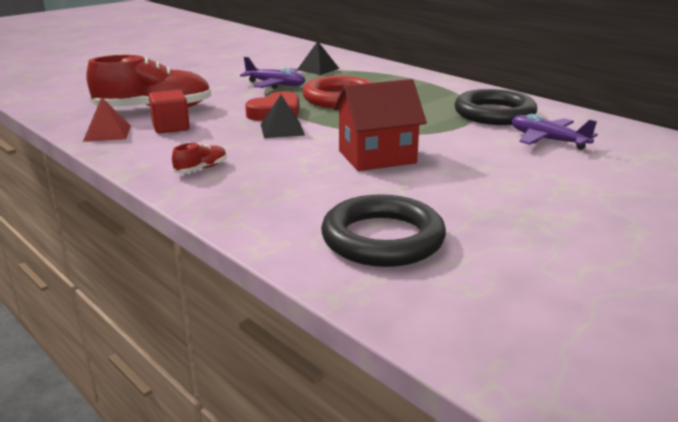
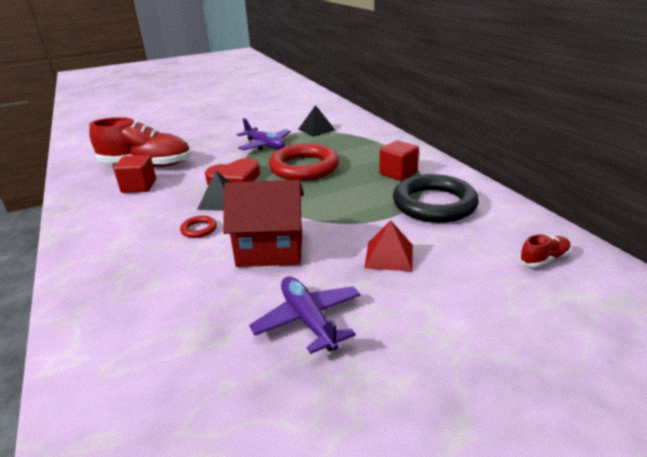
camera: 20 degrees right, 5 degrees up
red pyramid [83,97,131,142] -> red pyramid moved to [364,220,413,272]
red shoe [172,142,227,173] -> red shoe moved to [519,234,571,267]
black ring [321,194,446,267] -> none
purple plane [512,114,598,150] -> purple plane moved to [249,277,360,354]
none -> red ring [180,216,217,238]
none -> red cube [379,140,419,181]

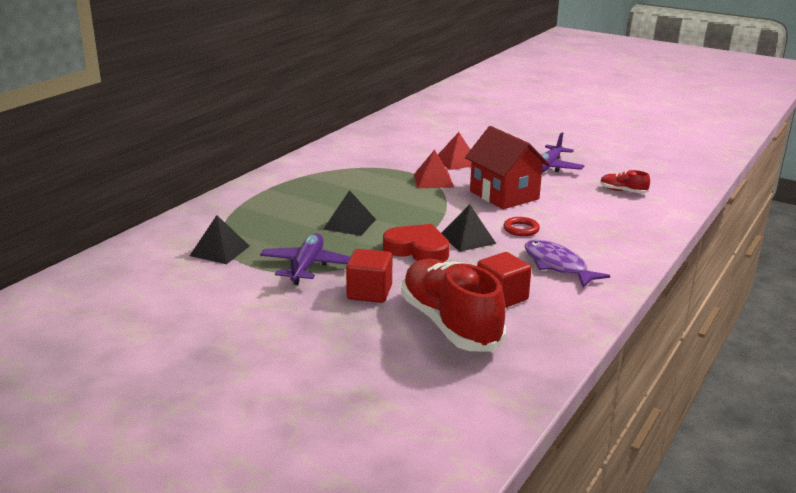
camera: 125 degrees left, 5 degrees down
red ring [269,143,339,181] -> black pyramid [324,190,376,236]
red cube [379,140,419,181] -> red cube moved to [346,249,392,303]
black ring [393,174,479,223] -> none
red shoe [519,234,571,267] -> red shoe moved to [600,170,650,194]
none -> red pyramid [414,149,454,188]
none -> purple fish [525,240,610,288]

